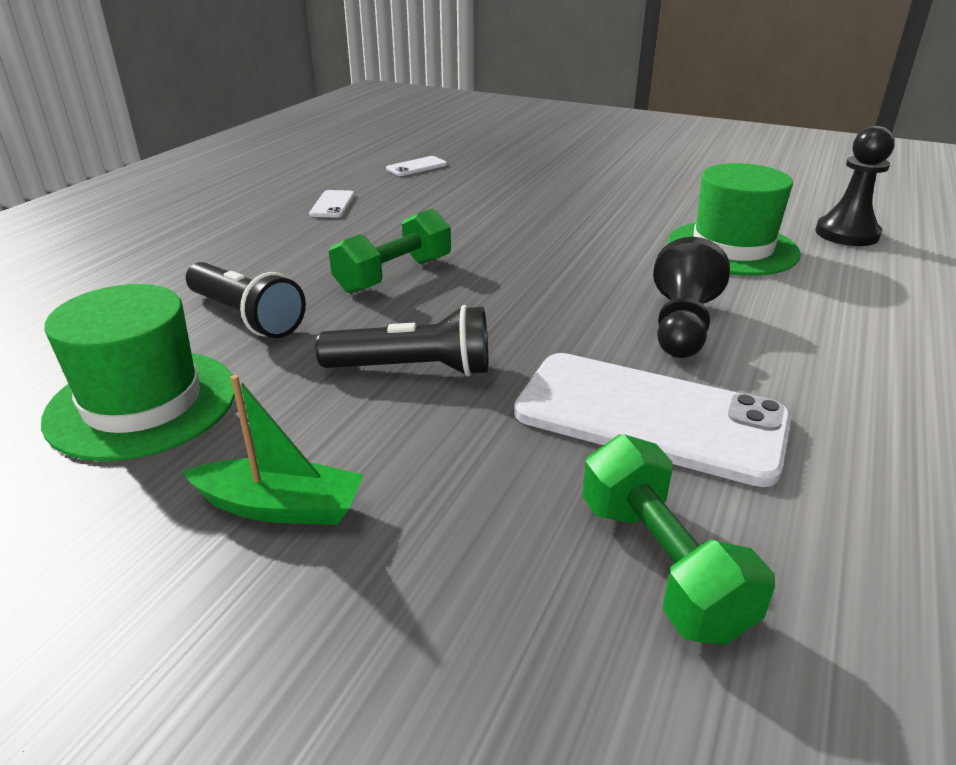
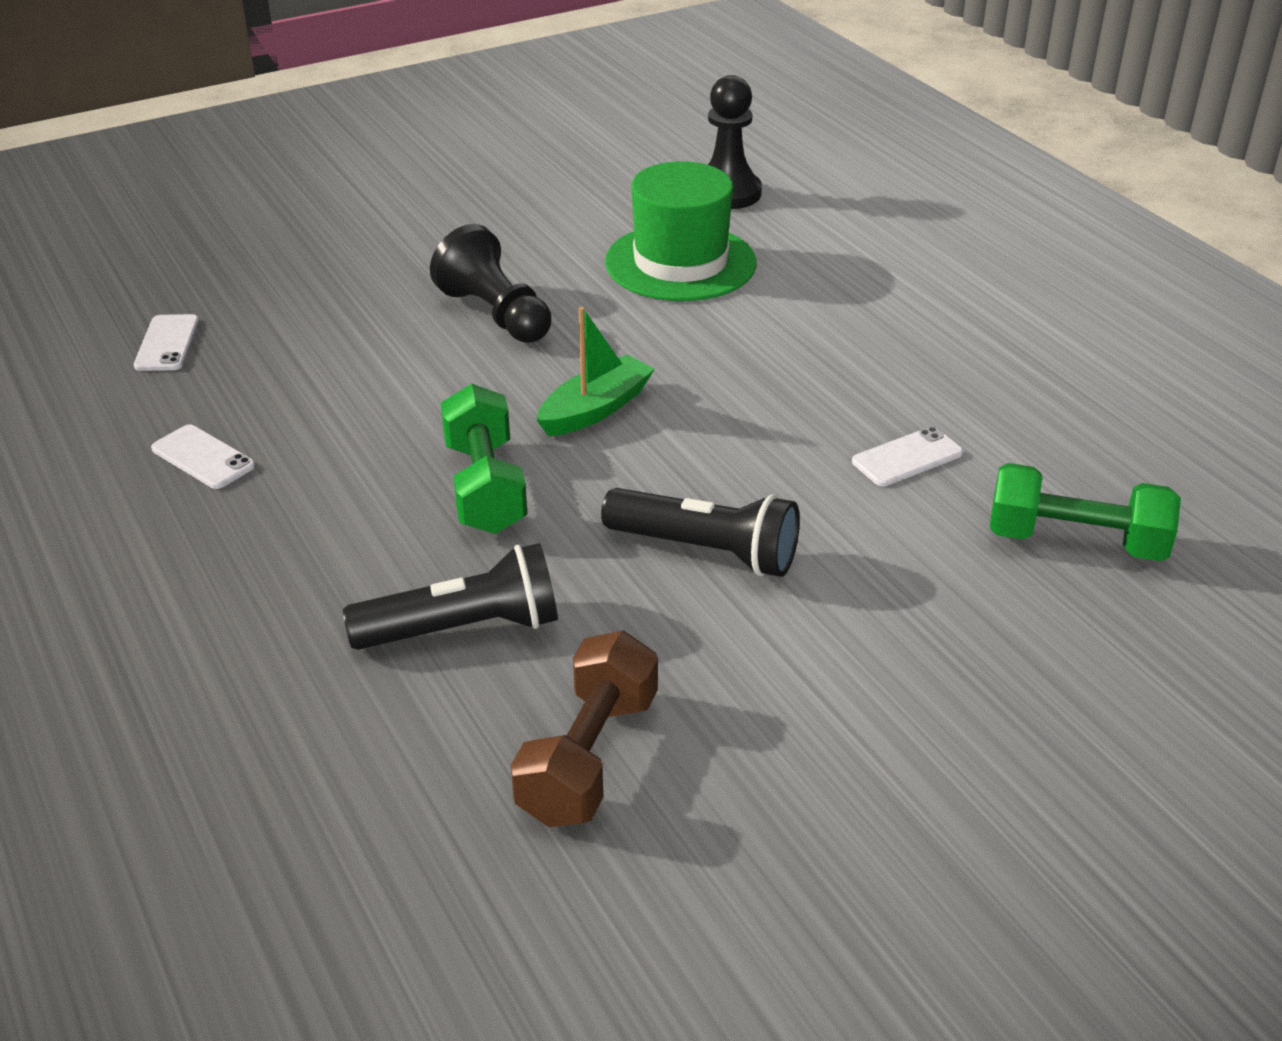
camera: 55 degrees left, 5 degrees up
green hat [41,284,235,461] -> brown dumbbell [511,631,658,827]
green boat [182,375,364,525] -> green boat moved to [537,307,655,436]
black flashlight [316,305,488,376] -> black flashlight turned 75 degrees clockwise [601,488,800,577]
white phone [514,353,791,487] -> white phone [852,427,963,486], size x0.43
black pawn [653,237,730,358] -> black pawn moved to [430,224,551,343]

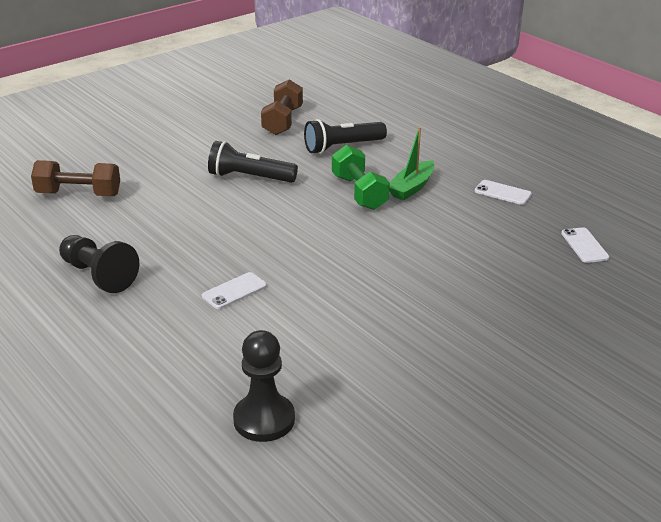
camera: 170 degrees right, 5 degrees down
black pawn [430,224,551,343] -> black pawn moved to [59,235,139,293]
green boat [537,307,655,436] -> green boat moved to [389,127,434,200]
green hat [605,161,757,301] -> none
white phone [852,427,963,486] -> white phone moved to [202,272,267,309]
green dumbbell [990,463,1181,561] -> brown dumbbell [31,160,120,196]

